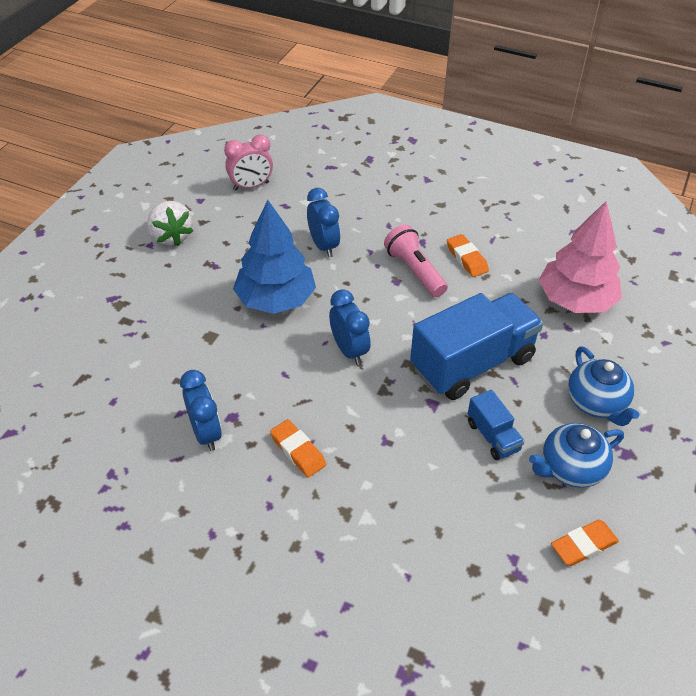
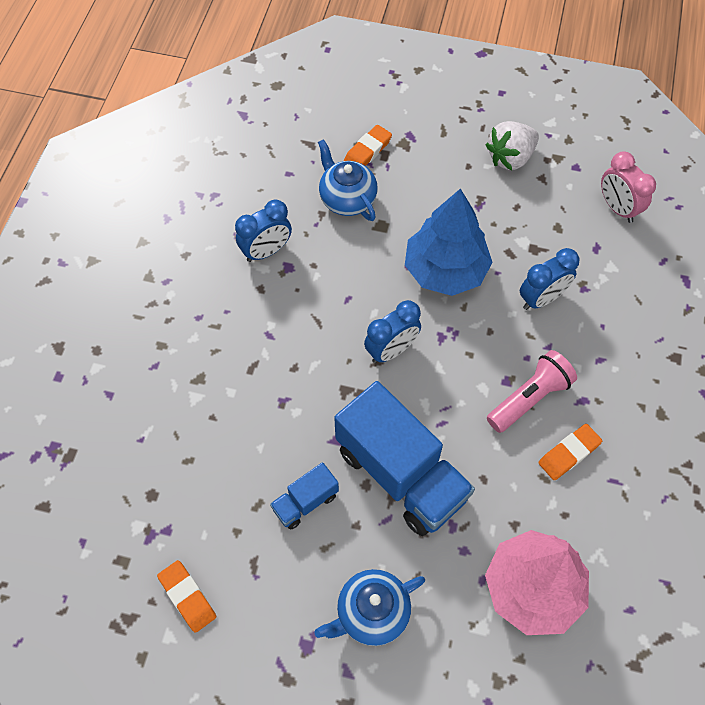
camera: 80 degrees right, 15 degrees up
orange eraser [270,419,326,477] -> orange eraser moved to [344,125,392,166]
blue teapot [529,423,624,488] -> blue teapot moved to [318,139,378,221]

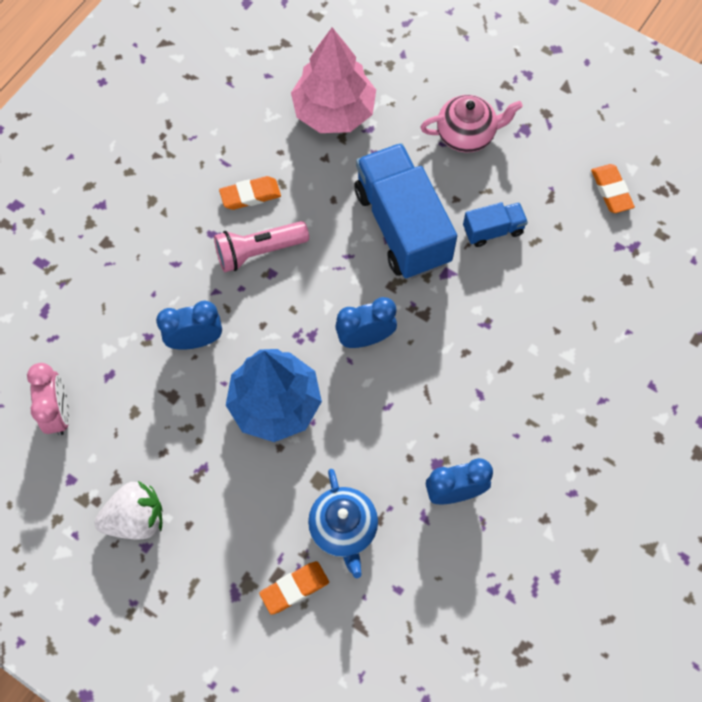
camera: 160 degrees left, 5 degrees up
blue teapot [314,569,425,646] -> pink teapot [420,95,523,152]

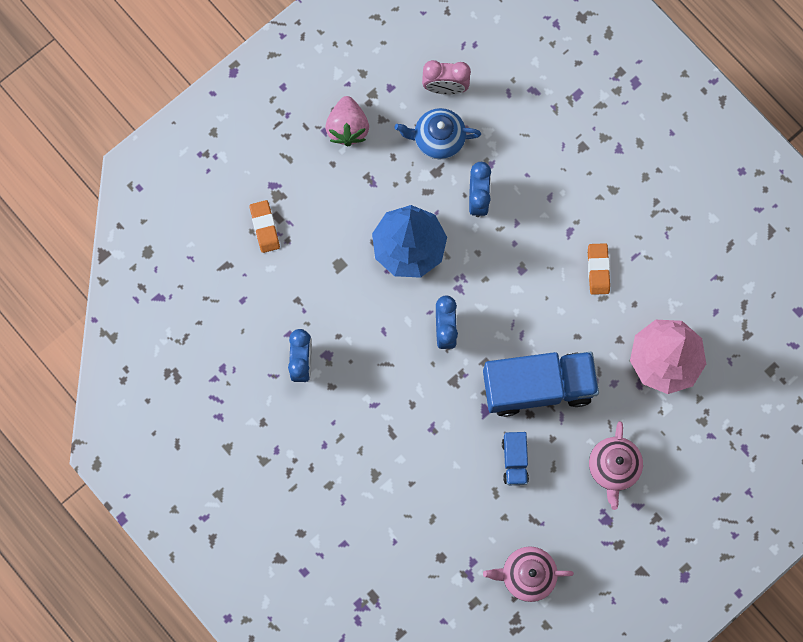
camera: 105 degrees right, 10 degrees up
white strawberry [95,481,163,540] -> pink strawberry [325,96,369,146]
pink flashlight [214,221,309,272] -> none
blue teapot [308,469,378,578] -> blue teapot moved to [394,108,481,160]
orange eraser [591,164,635,213] -> pink teapot [483,546,574,602]

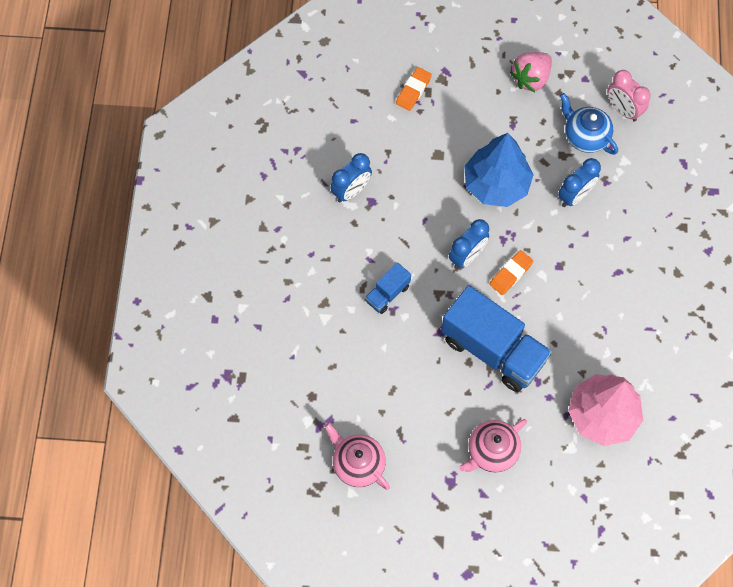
camera: 45 degrees right, 10 degrees down
blue truck [502,432,529,485] -> blue truck moved to [365,262,411,314]
orange eraser [588,243,610,295] -> orange eraser moved to [490,250,533,295]

